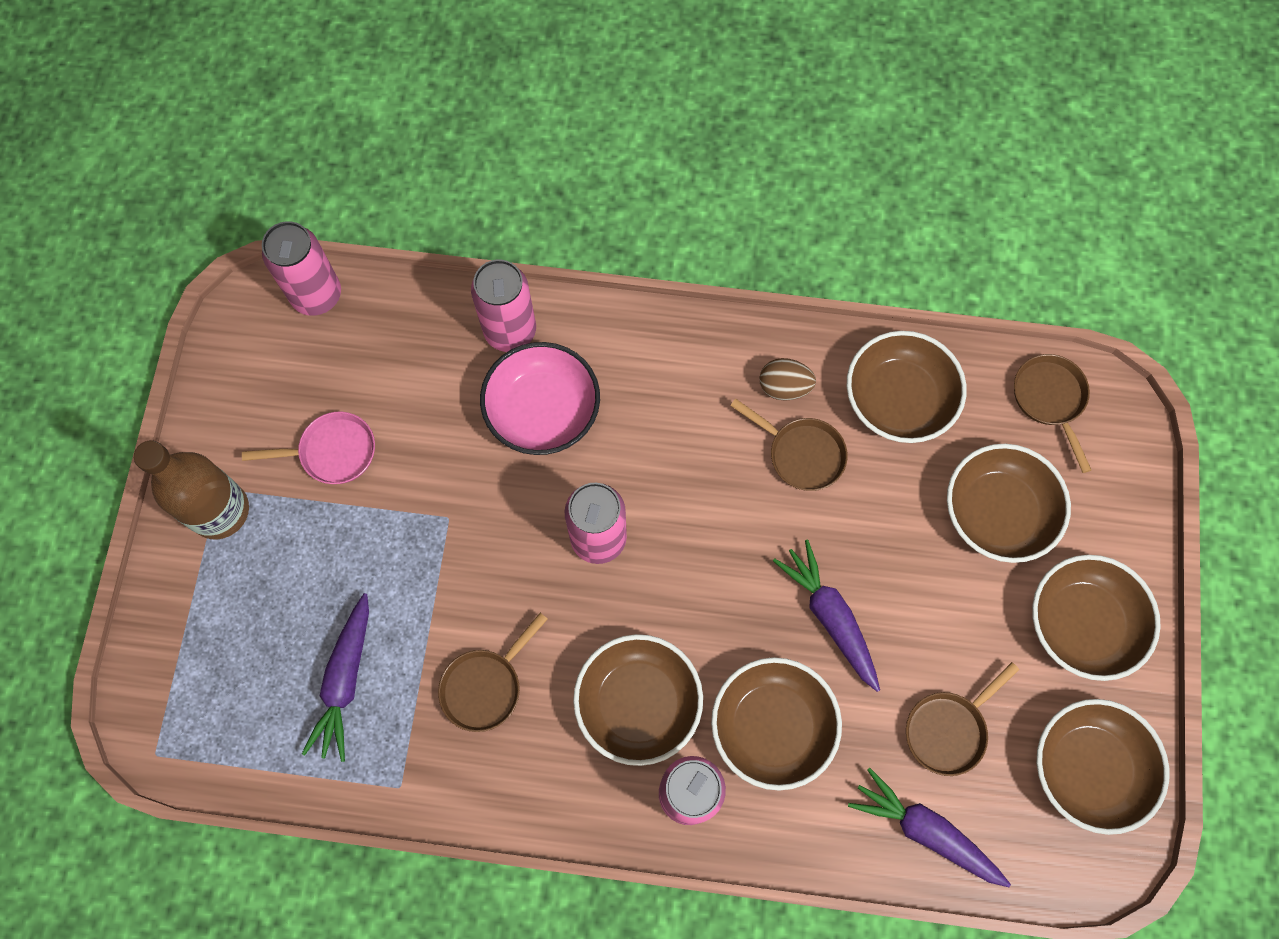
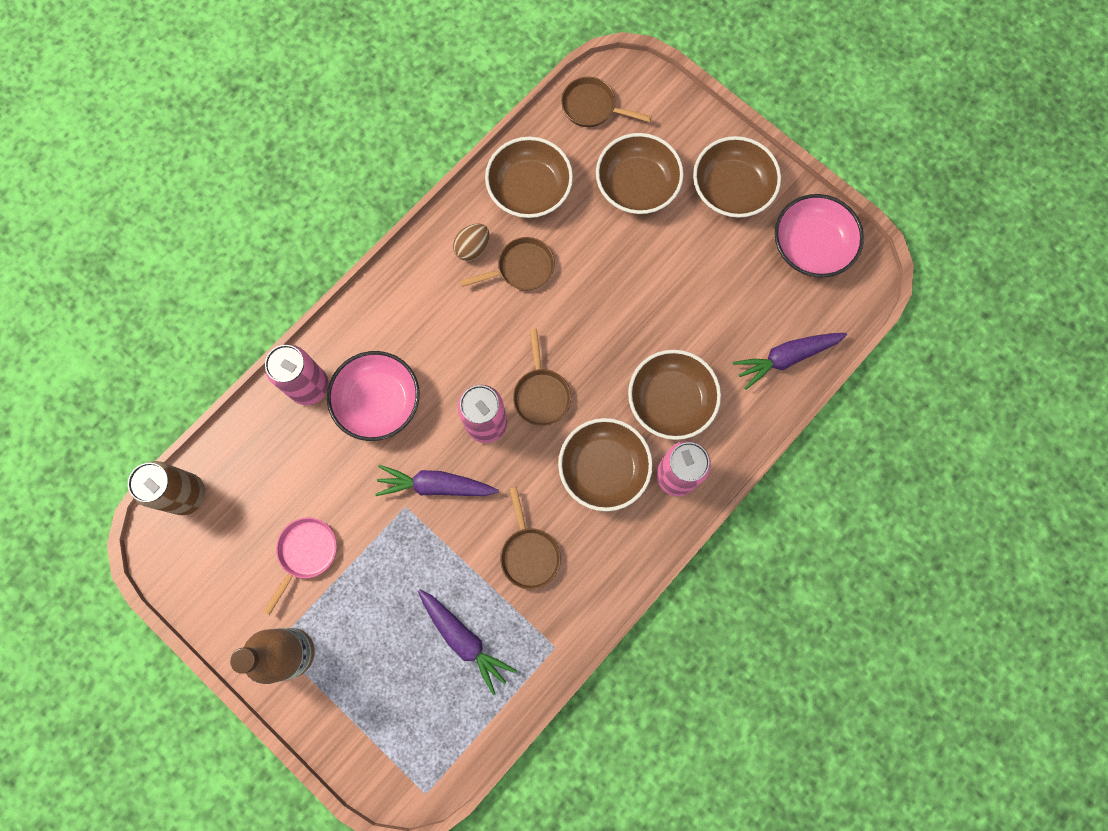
camera: 55 degrees left, 5 degrees up
pink can [262,221,341,316] -> brown can [128,461,205,515]
purple carrot [773,540,880,692] -> purple carrot moved to [375,465,499,496]
brown pan [906,662,1019,776] -> brown pan moved to [513,329,571,426]
brown bowl [1037,699,1169,835] -> pink bowl [774,194,864,278]

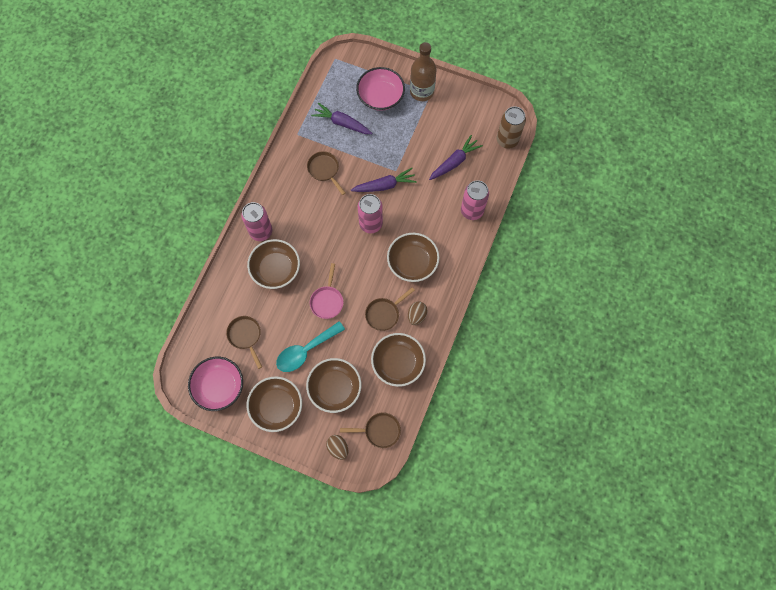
camera: 160 degrees right, 5 degrees down
pink pan [263,517,337,615] -> pink pan moved to [310,263,343,319]
pink bowl [327,351,419,441] -> pink bowl moved to [356,67,405,111]
brown pan [513,329,571,426] -> brown pan moved to [226,316,262,369]
brown bowl [558,418,653,511] -> brown bowl moved to [387,233,439,282]
purple carrot [733,333,847,390] -> purple carrot moved to [429,135,483,180]
none -> turquoise spoon [276,321,345,372]
none -> brown egg [326,435,348,460]

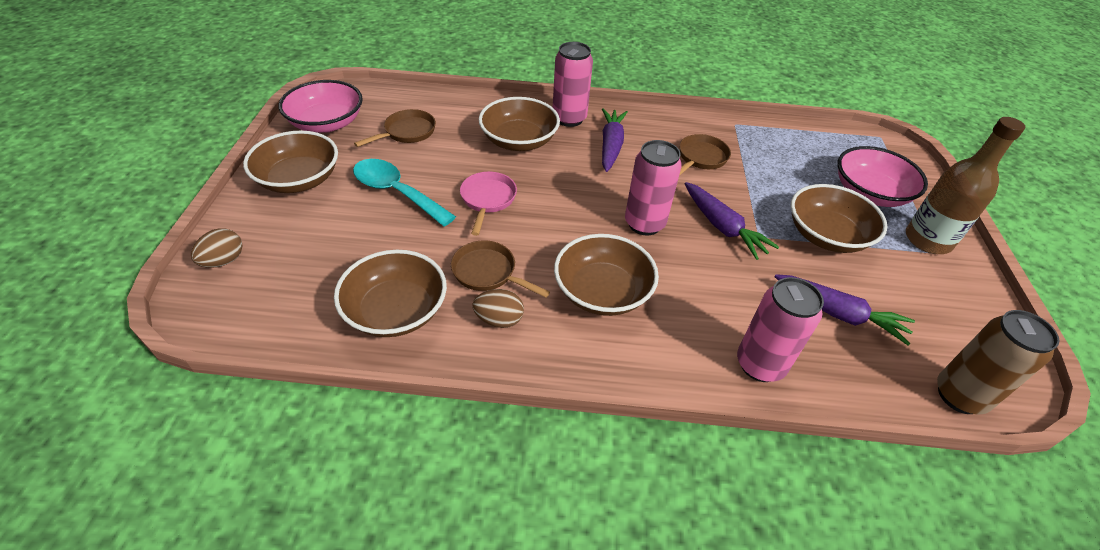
camera: 70 degrees right, 25 degrees down
brown bowl [306,358,361,413] -> brown bowl moved to [791,184,887,253]
pink pan [310,263,343,319] -> pink pan turned 105 degrees clockwise [460,171,517,236]
purple carrot [311,103,372,134] -> purple carrot moved to [602,108,628,172]
brown pan [340,412,401,448] -> none

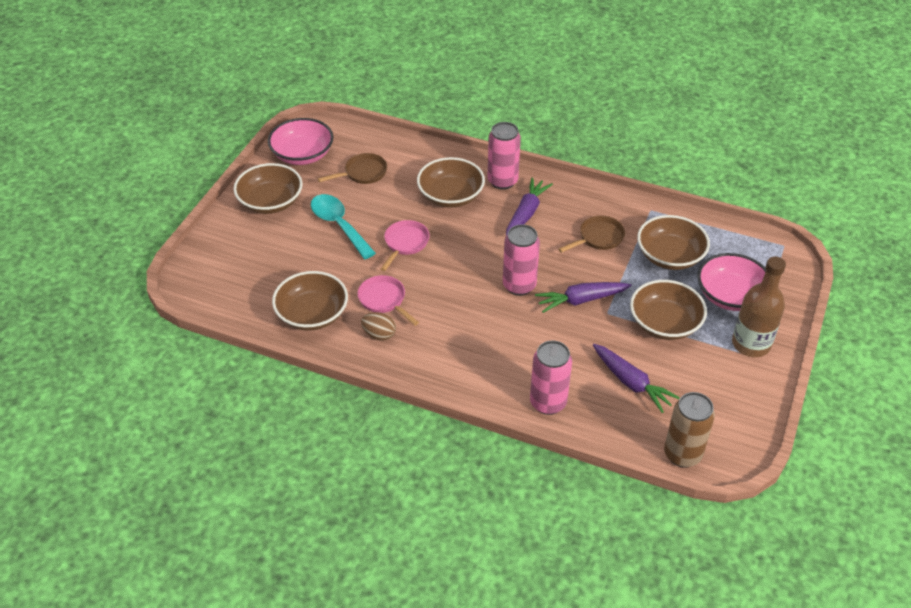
camera: 20 degrees right, 0 degrees up
brown egg [191,228,242,268] -> none
brown pan [451,240,550,298] -> pink pan [358,275,419,326]
brown bowl [554,234,659,316] -> brown bowl moved to [637,215,710,270]
purple carrot [685,182,779,260] -> purple carrot turned 90 degrees clockwise [535,282,631,313]

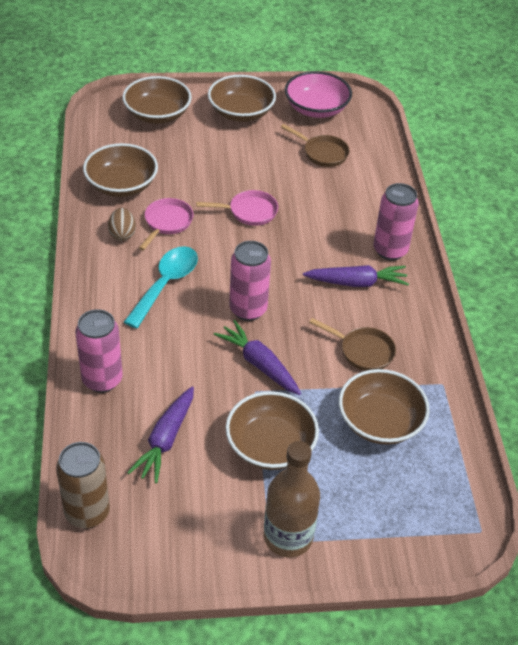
camera: 60 degrees right, 0 degrees up
turquoise spoon [311,194,376,259] -> turquoise spoon moved to [124,246,198,329]
brown bowl [417,157,485,208] -> brown bowl moved to [122,76,192,124]
pink bowl [697,253,766,311] -> none

